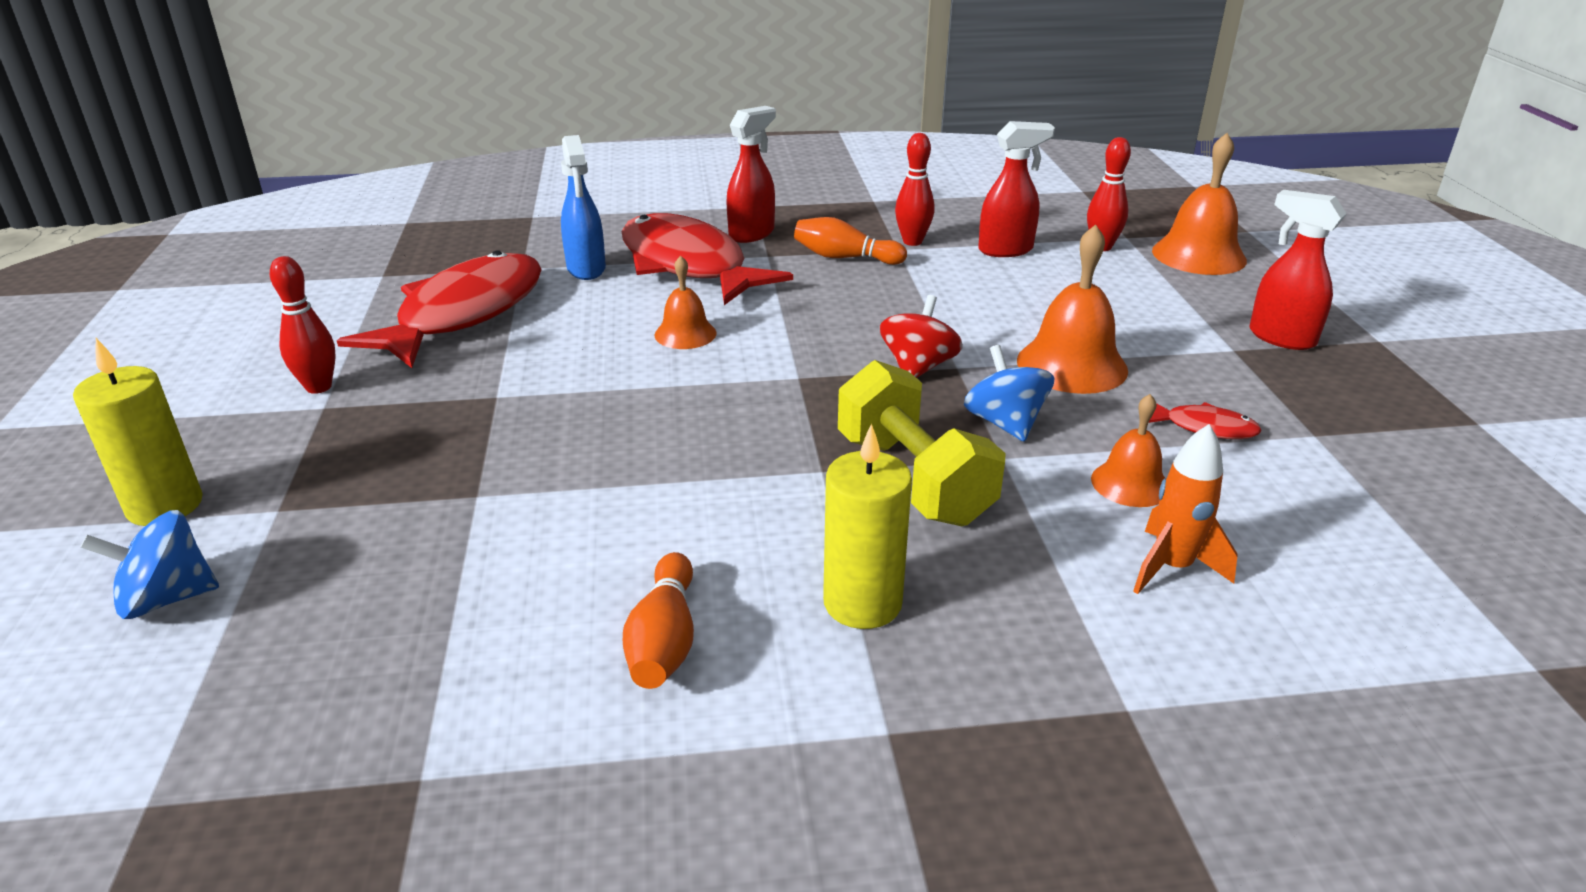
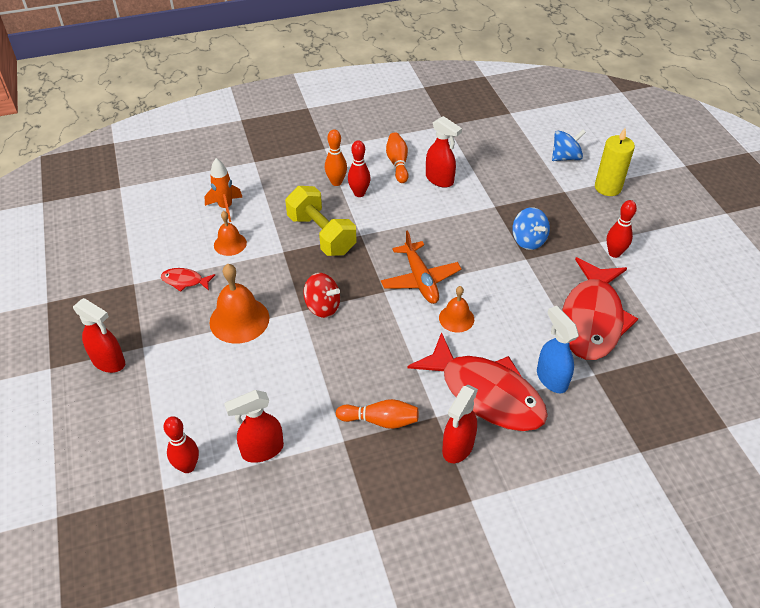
camera: 170 degrees right, 15 degrees up
yellow candle [823,423,912,629] -> orange bowling pin [325,130,347,186]
red spinning top [880,295,963,378] -> red spinning top turned 75 degrees counterclockwise [303,273,340,318]
red bowling pin [895,133,935,246] -> red bowling pin moved to [348,140,371,197]
blue spinning top [964,345,1054,442] -> blue spinning top moved to [512,207,550,250]
orange bell [1152,133,1247,275] -> none
none -> orange plane [381,230,462,304]
none -> red spray bottle [426,116,462,188]

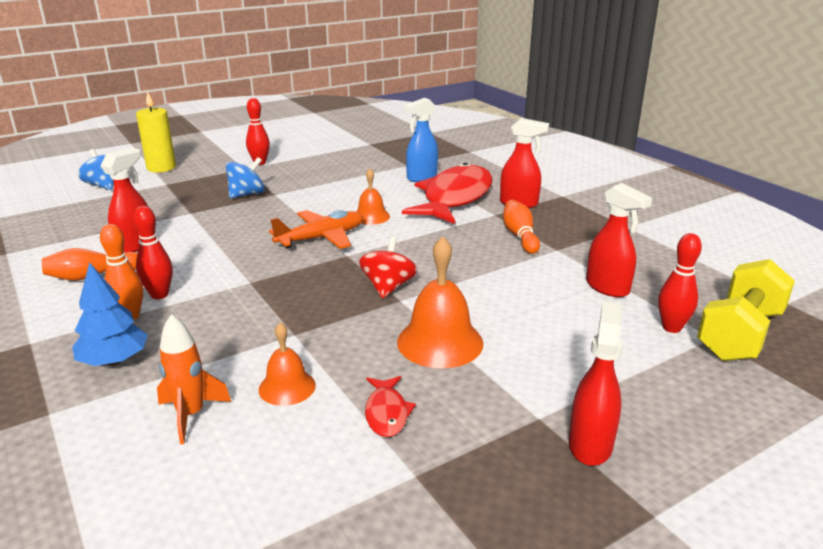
camera: 105 degrees left, 20 degrees down
yellow dumbbell [285,186,356,256] -> yellow dumbbell moved to [697,259,795,361]
red fish [562,257,638,360] -> none
none -> blue tree [72,262,148,366]

